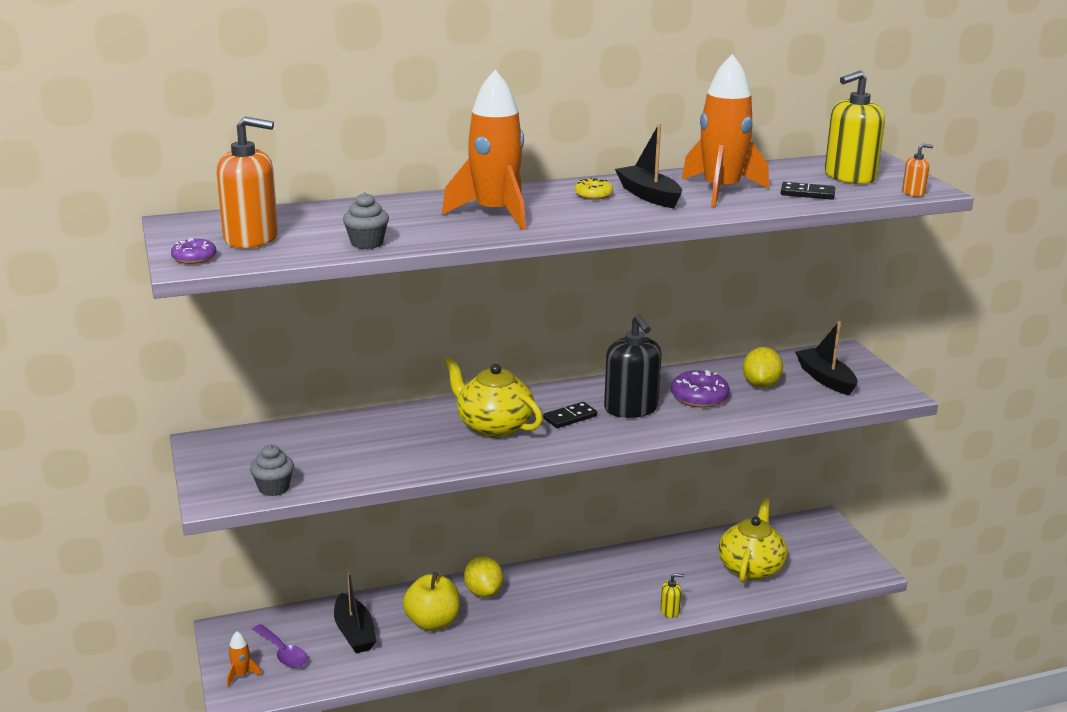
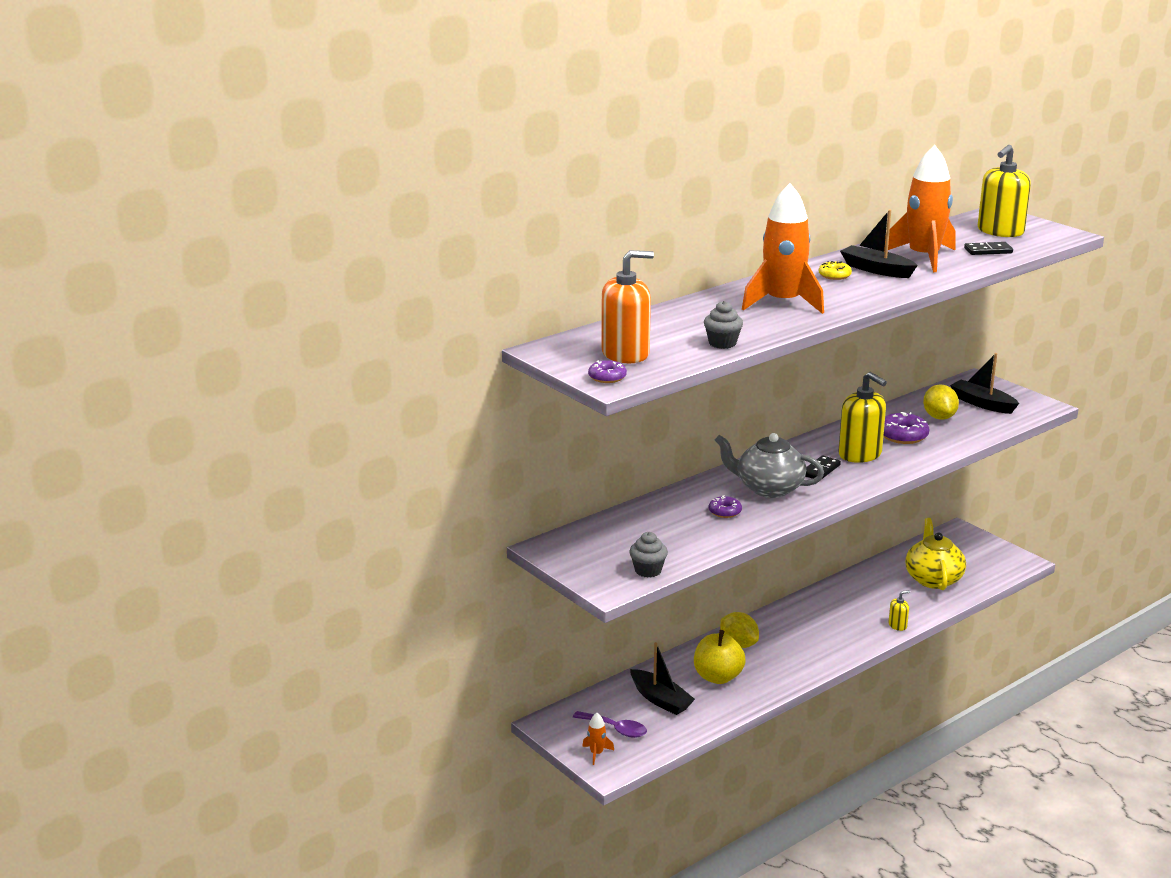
camera: 20 degrees left, 0 degrees up
yellow teapot [444,357,543,438] -> grey teapot [715,433,824,498]
black soap dispenser [604,314,662,418] -> yellow soap dispenser [838,372,887,463]
orange soap dispenser [902,144,933,197] -> none
none -> purple donut [709,495,742,518]

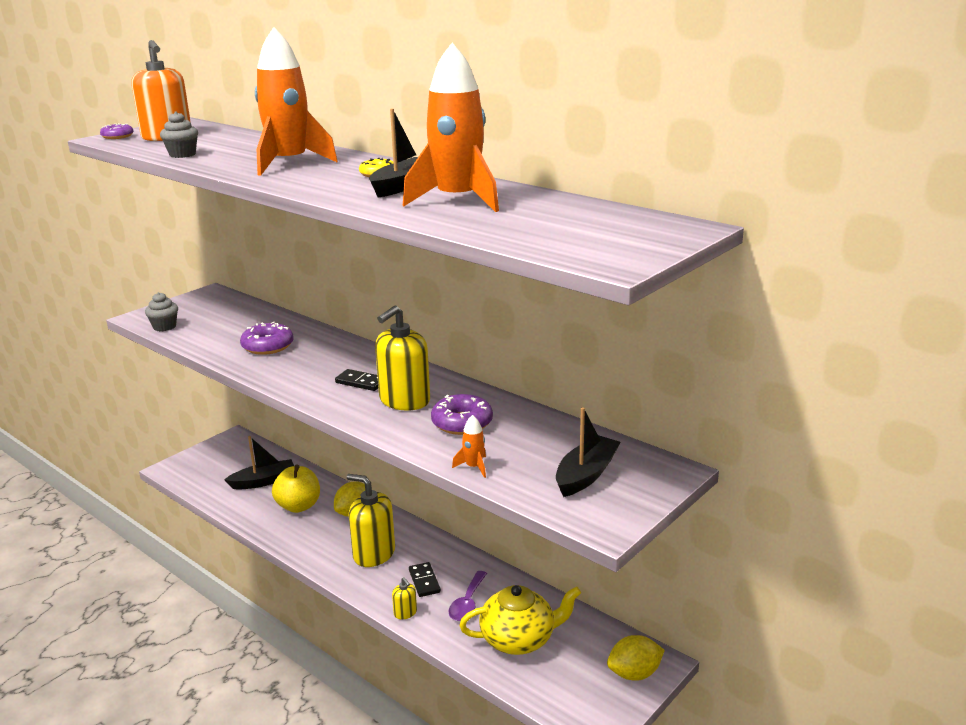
camera: 80 degrees right, 0 degrees up
purple spoon [573,711,647,738] -> purple spoon moved to [449,571,487,621]
orange rocket [582,713,614,765] -> orange rocket moved to [452,415,486,478]
black boat [630,642,695,715] -> black boat turned 150 degrees counterclockwise [224,436,294,489]
purple donut [709,495,742,518] -> purple donut [240,322,293,355], size x1.66
grey teapot [715,433,824,498] -> none
yellow lemon [923,384,959,420] -> yellow lemon moved to [607,635,665,681]
black domino [964,242,1013,255] -> black domino moved to [409,562,441,597]
yellow soap dispenser [978,145,1031,237] -> yellow soap dispenser moved to [347,474,395,567]

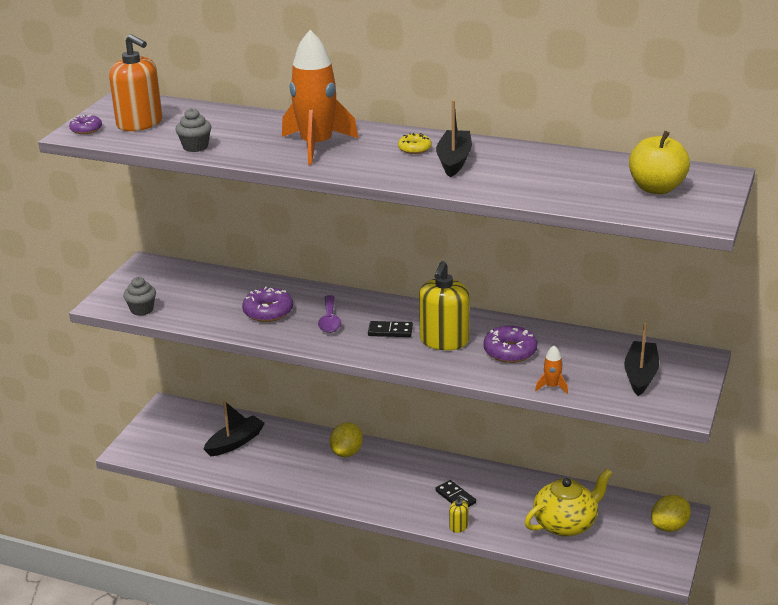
camera: 20 degrees left, 5 degrees up
yellow apple [272,464,320,513] -> yellow apple moved to [629,131,690,194]
yellow soap dispenser [347,474,395,567] -> none
orange rocket [403,43,499,212] -> none
purple spoon [449,571,487,621] -> purple spoon moved to [318,295,341,333]

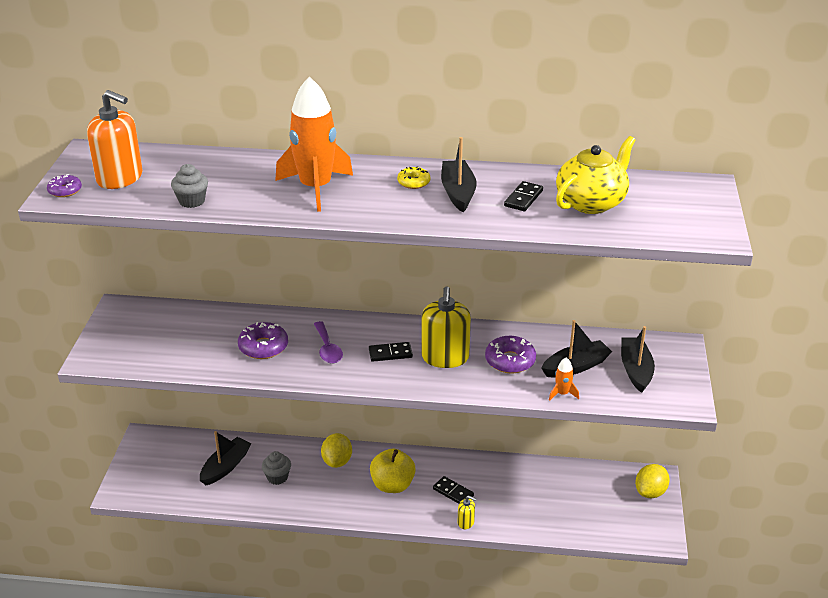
camera: 15 degrees left, 5 degrees up
grey cupcake [123,277,156,316] -> grey cupcake moved to [262,451,291,485]
yellow teapot [525,469,612,537] -> yellow teapot moved to [556,136,635,214]
yellow apple [629,131,690,194] -> yellow apple moved to [370,448,416,493]
none -> black domino [504,181,543,211]
none -> black boat [541,320,612,378]

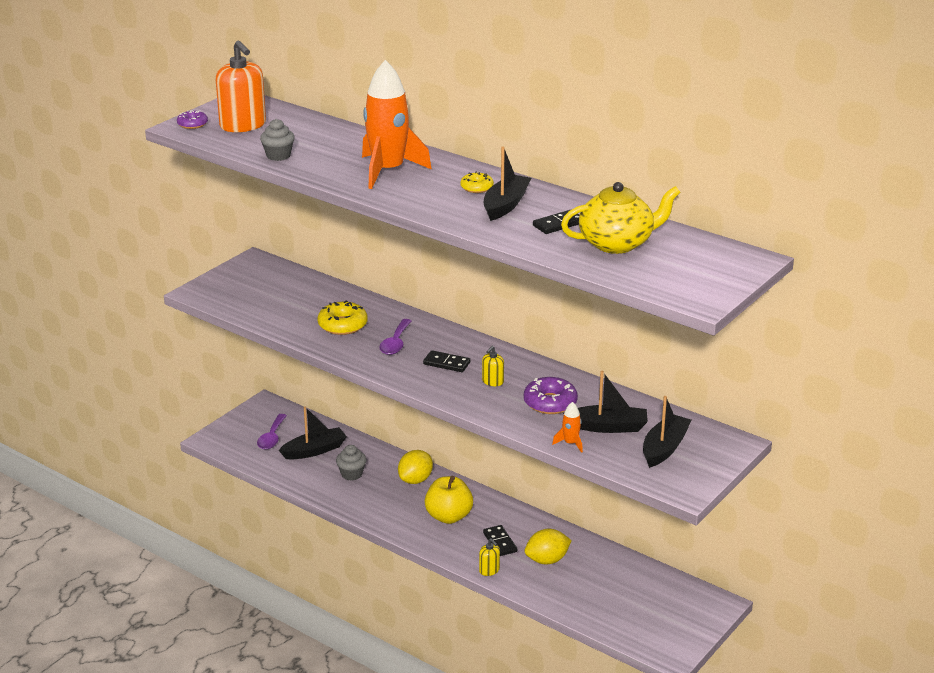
camera: 30 degrees right, 5 degrees down
purple donut [238,322,288,359] -> yellow donut [317,300,368,335]
yellow soap dispenser [421,286,471,368] -> yellow soap dispenser [482,346,504,386], size x0.46
yellow lemon [635,464,670,498] -> yellow lemon moved to [525,529,572,564]
none -> purple spoon [257,414,287,449]

